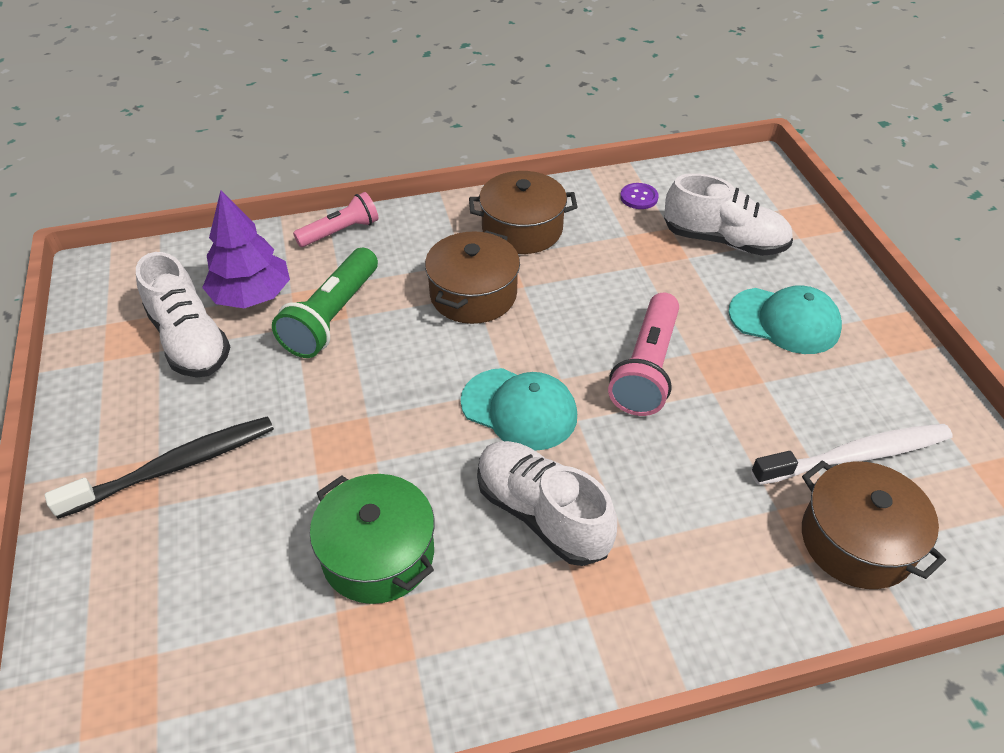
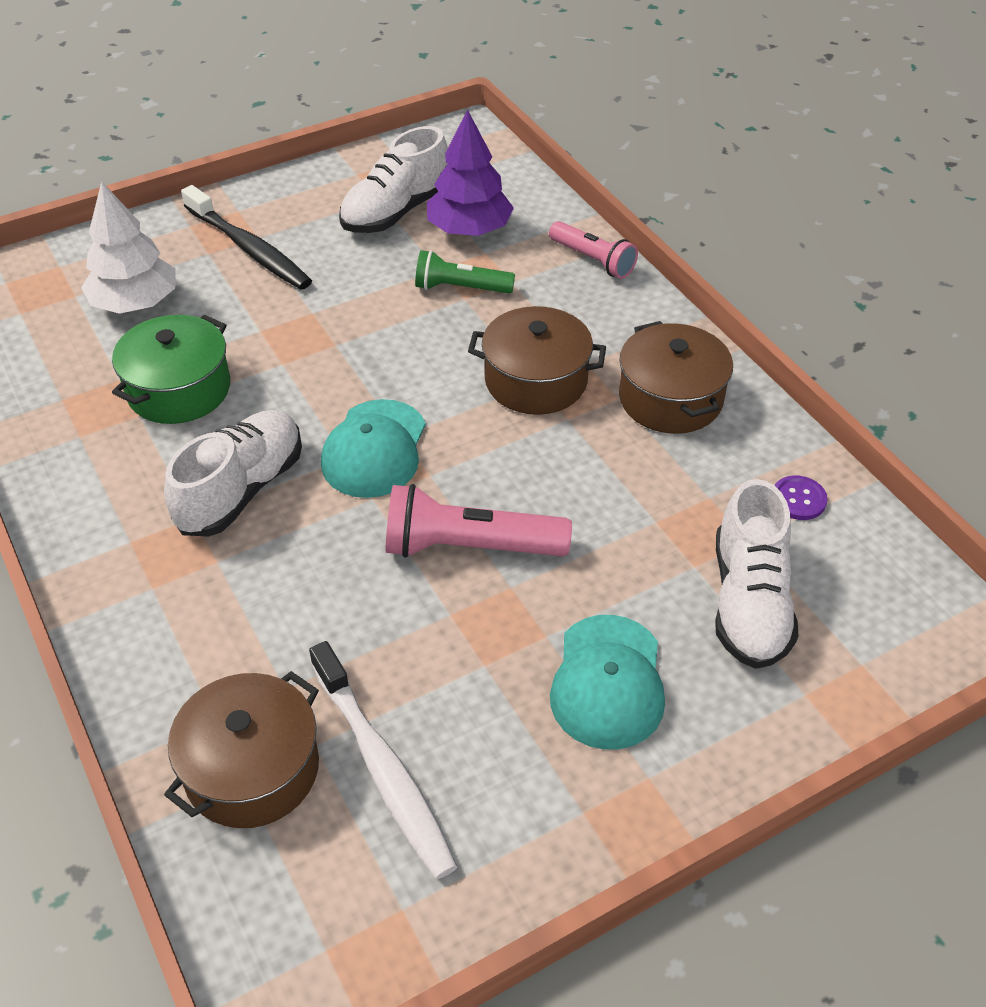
camera: 75 degrees right, 0 degrees up
green flashlight [272,248,378,358] -> green flashlight [415,250,515,294], size x0.66
none -> white tree [81,181,176,314]

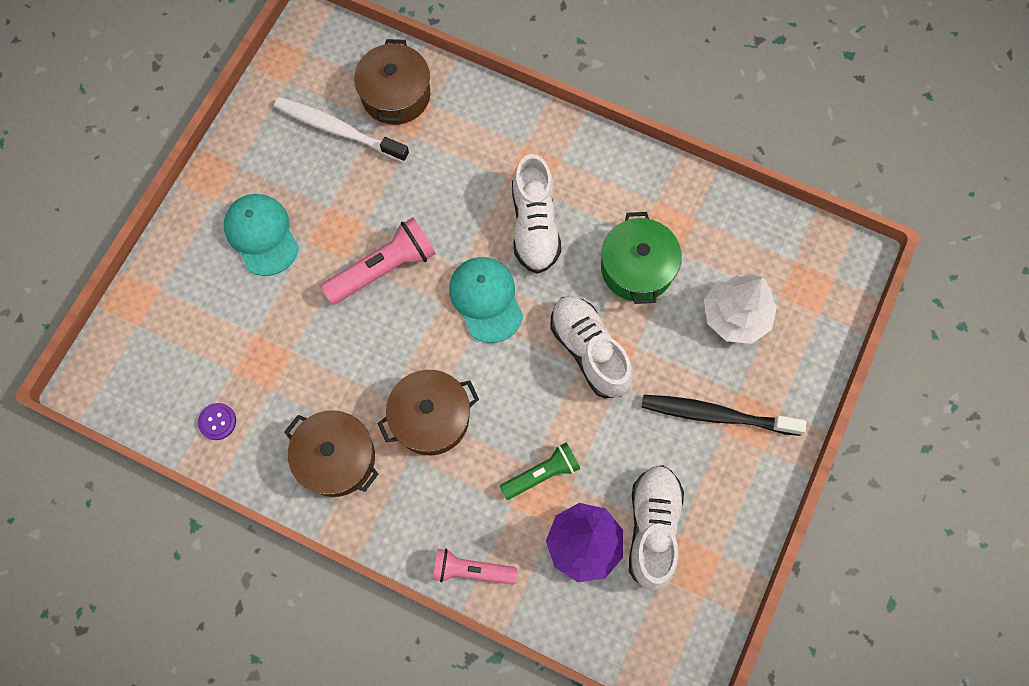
camera: 145 degrees right, 25 degrees up
white shoe [715,479,798,669] -> white shoe moved to [550,296,633,398]

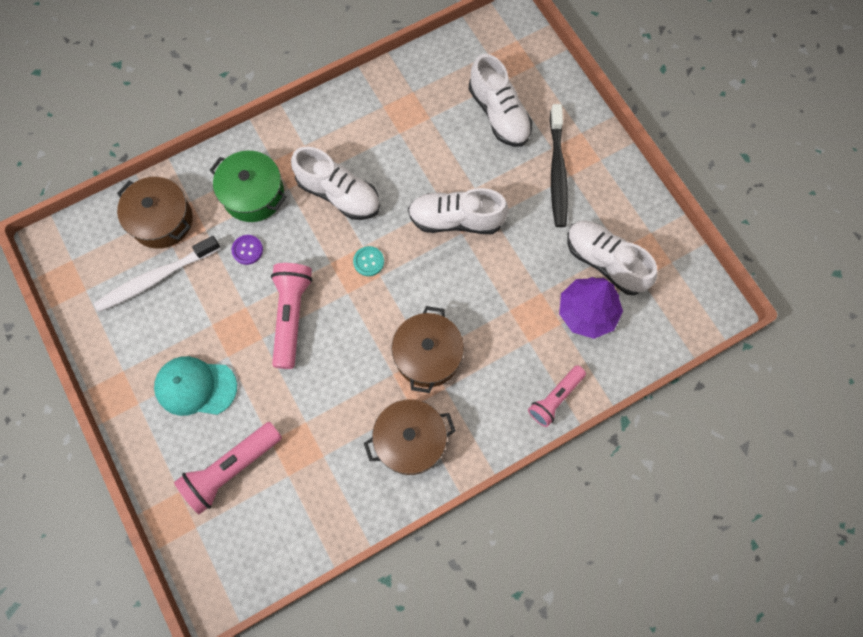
camera: 55 degrees left, 0 degrees up
purple button [198,403,236,440] -> purple button moved to [231,235,263,265]
turquoise cap [449,257,523,343] -> turquoise button [353,246,384,276]
green flashlight [500,443,580,500] -> none
green pot [601,212,682,304] -> green pot moved to [210,151,287,222]
black toothbrush [642,395,806,436] -> black toothbrush turned 45 degrees counterclockwise [550,104,568,227]
white tree [704,274,777,344] -> white shoe [469,54,532,147]
none -> pink flashlight [174,422,282,515]

